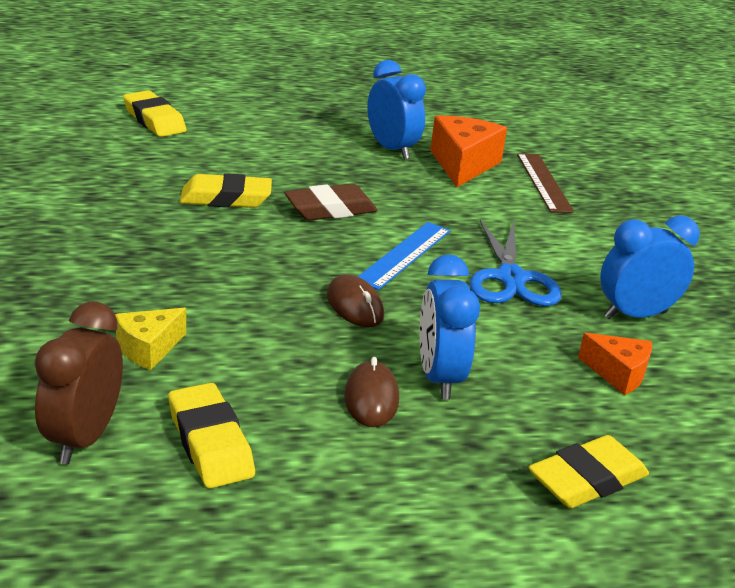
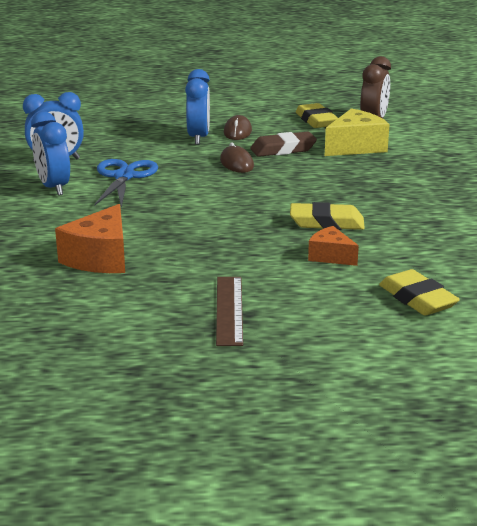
camera: 170 degrees left, 5 degrees down
yellow cheese [115,308,186,370] -> yellow cheese [325,108,390,156], size x1.67
brown eraser [285,184,378,220] -> brown eraser moved to [250,132,317,157]
blue ruler [357,222,450,290] -> none
blue clock [367,60,426,160] -> blue clock moved to [31,111,70,196]
brown ruler [517,153,574,213] -> brown ruler moved to [216,277,243,346]
yellow eraser [529,435,649,508] -> none
orange cheese [578,333,652,395] -> orange cheese moved to [308,226,359,266]

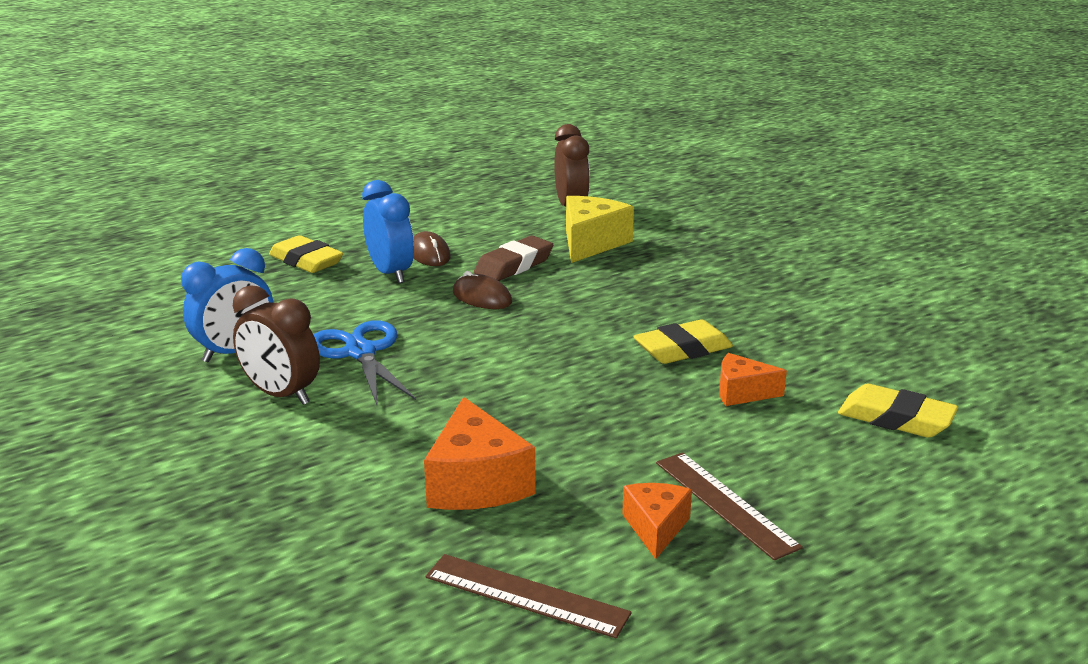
camera: 30 degrees left, 0 degrees up
blue clock [31,111,70,196] -> brown clock [233,285,320,405]
yellow eraser [296,103,338,128] -> yellow eraser moved to [269,235,343,273]
none -> brown ruler [425,554,632,638]
none -> orange cheese [622,483,692,559]

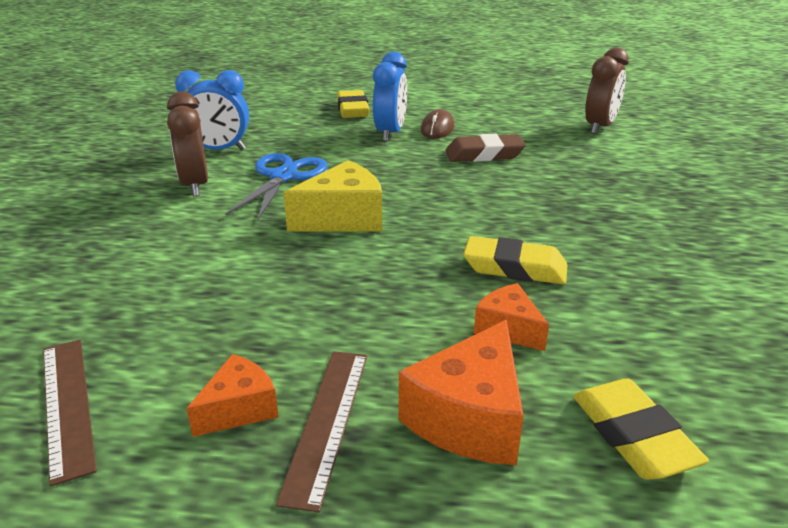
camera: 40 degrees right, 5 degrees up
orange cheese [424,397,536,510] -> orange cheese moved to [399,320,524,465]
brown mouse [453,271,512,309] -> none
yellow cheese [566,196,634,263] -> yellow cheese moved to [283,160,382,232]

